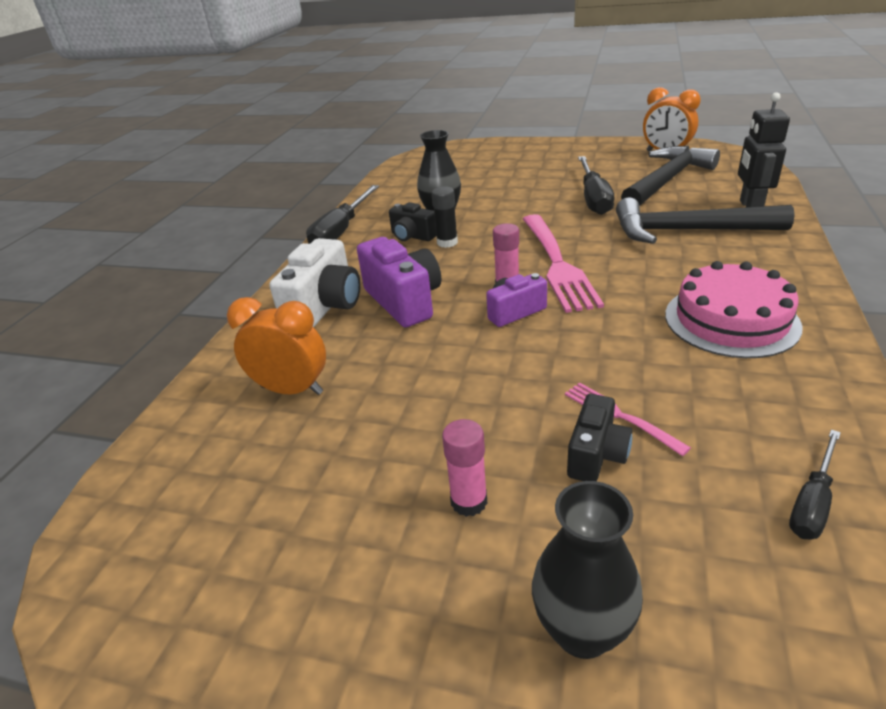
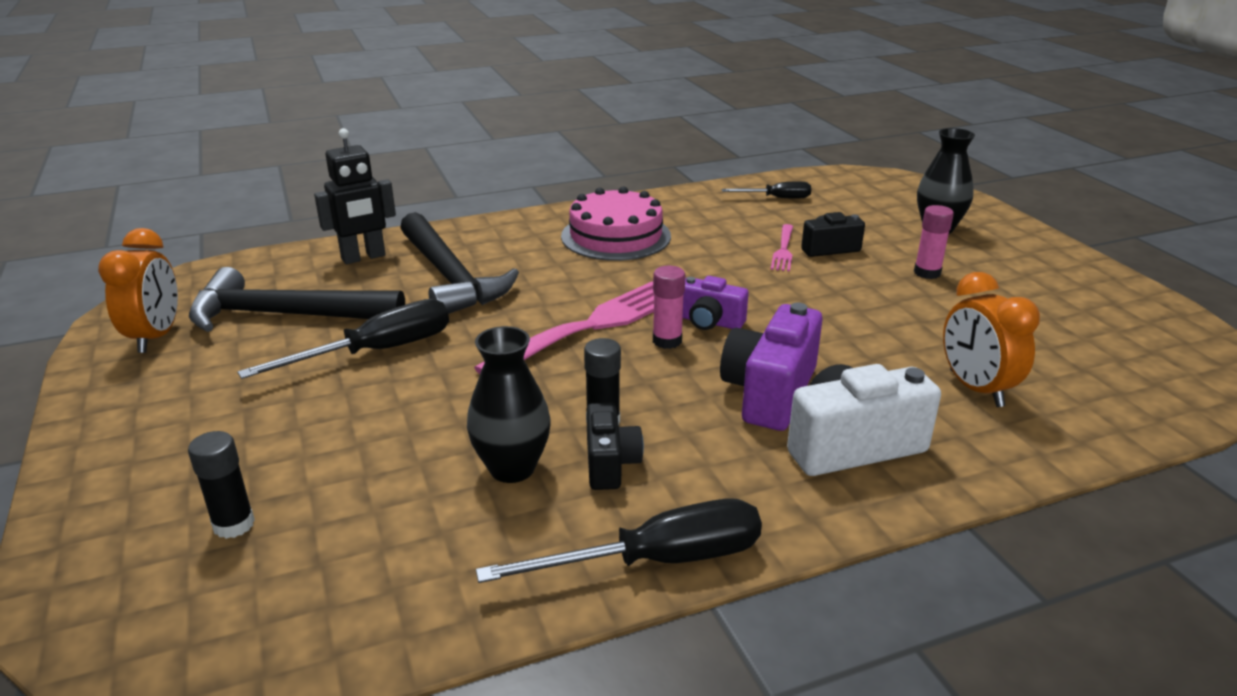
camera: 130 degrees left, 5 degrees down
none -> black glue stick [188,431,255,539]

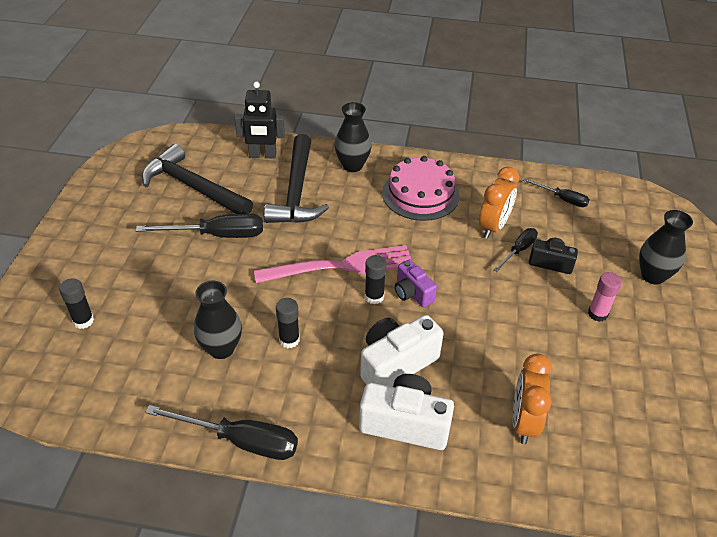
camera: 30 degrees right, 15 degrees up
orange clock [98,228,178,353] -> orange clock moved to [479,166,519,239]
black camera [586,403,644,490] -> none
pink glue stick [653,266,685,349] -> black glue stick [365,255,387,305]
purple camera [720,303,823,431] -> white camera [360,315,444,387]
pink fork [771,224,793,272] -> black screwdriver [493,228,538,272]
none -> black vase [335,102,372,172]

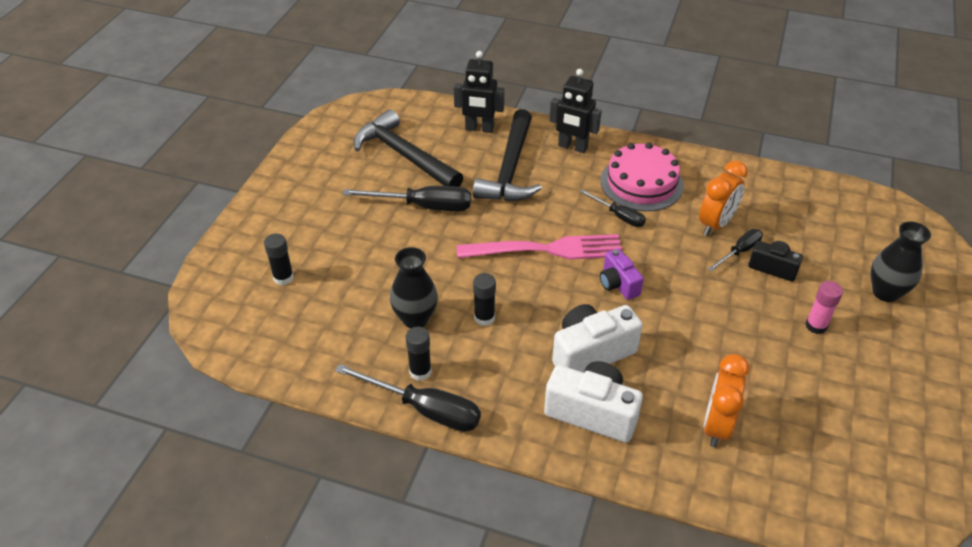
camera: 10 degrees right, 0 degrees up
black vase [335,102,372,172] -> black robot [549,69,602,153]
black glue stick [365,255,387,305] -> black glue stick moved to [406,327,432,381]
black screwdriver [523,178,590,207] -> black screwdriver moved to [579,189,646,227]

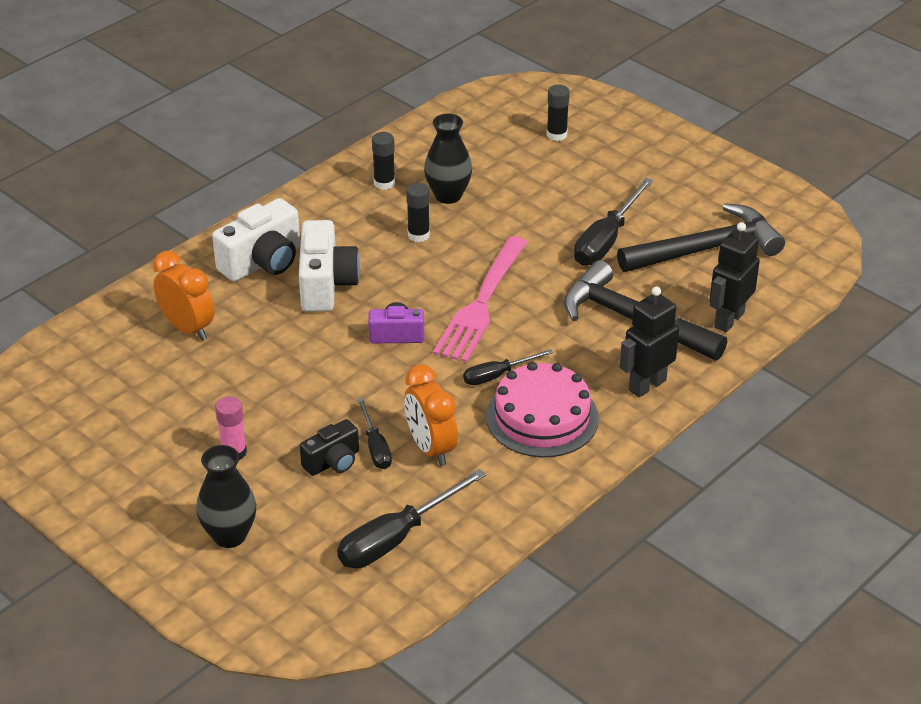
camera: 115 degrees right, 5 degrees down
black screwdriver [335,364,481,432] -> black screwdriver moved to [337,469,486,568]

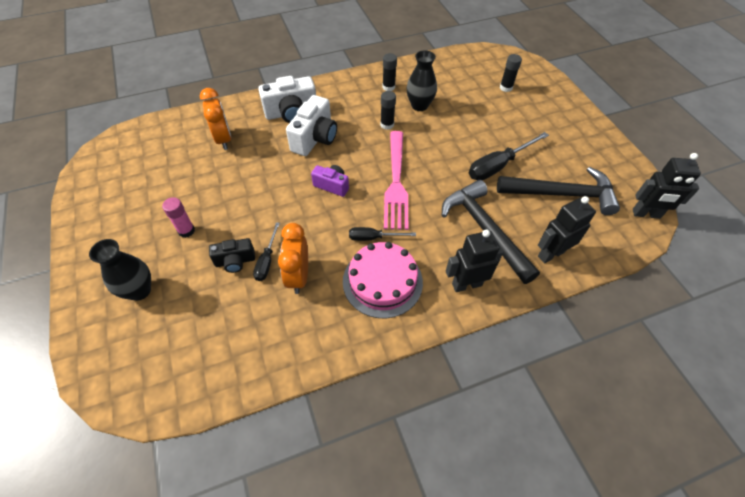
camera: 25 degrees right, 15 degrees up
black screwdriver [337,469,486,568] -> none
pink fork [433,236,528,362] -> pink fork turned 45 degrees counterclockwise [384,131,408,230]
none -> black robot [633,153,701,219]

